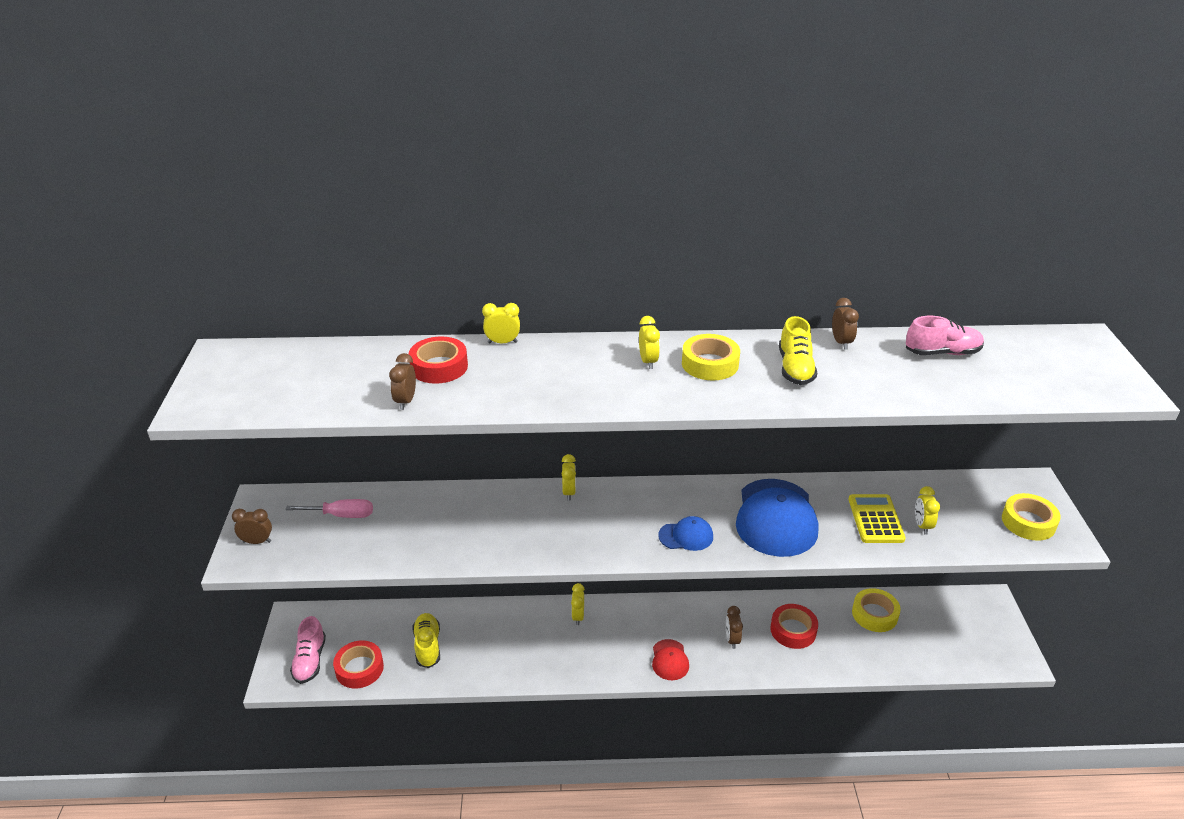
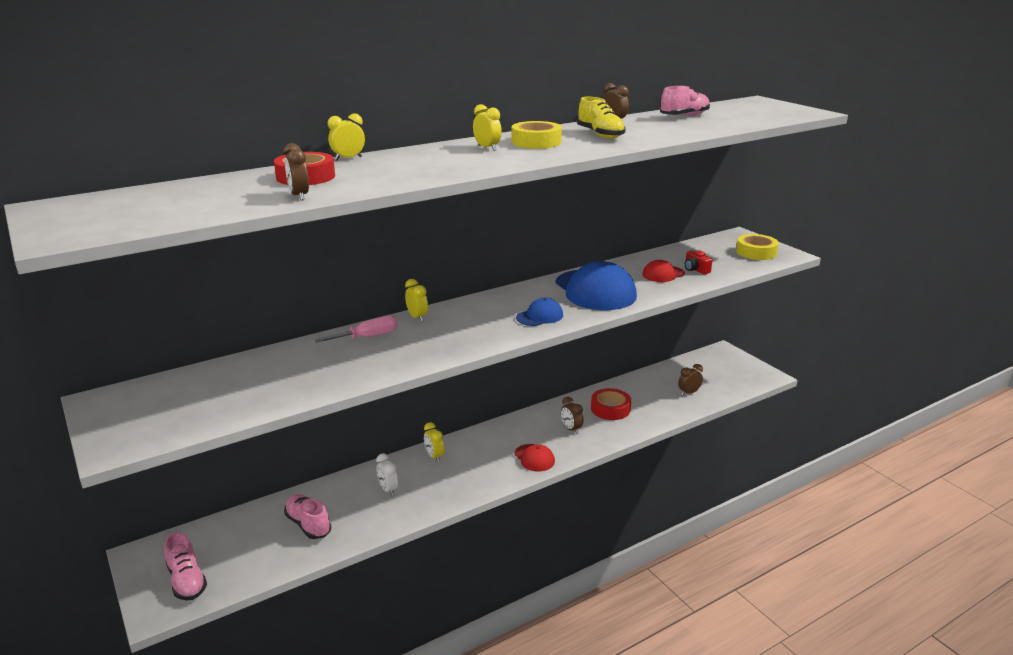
camera: 30 degrees left, 10 degrees down
brown clock [232,509,272,544] -> brown clock moved to [678,364,703,396]
pink screwdriver [285,499,373,518] -> pink screwdriver moved to [315,316,398,343]
red tape [333,640,384,689] -> none
yellow shoe [413,613,440,668] -> pink shoe [284,494,331,539]
yellow calculator [848,494,906,543] -> red cap [642,260,685,282]
yellow tape [852,588,901,632] -> none
yellow clock [915,486,940,535] -> red camera [685,250,712,274]
none -> white clock [376,453,398,496]

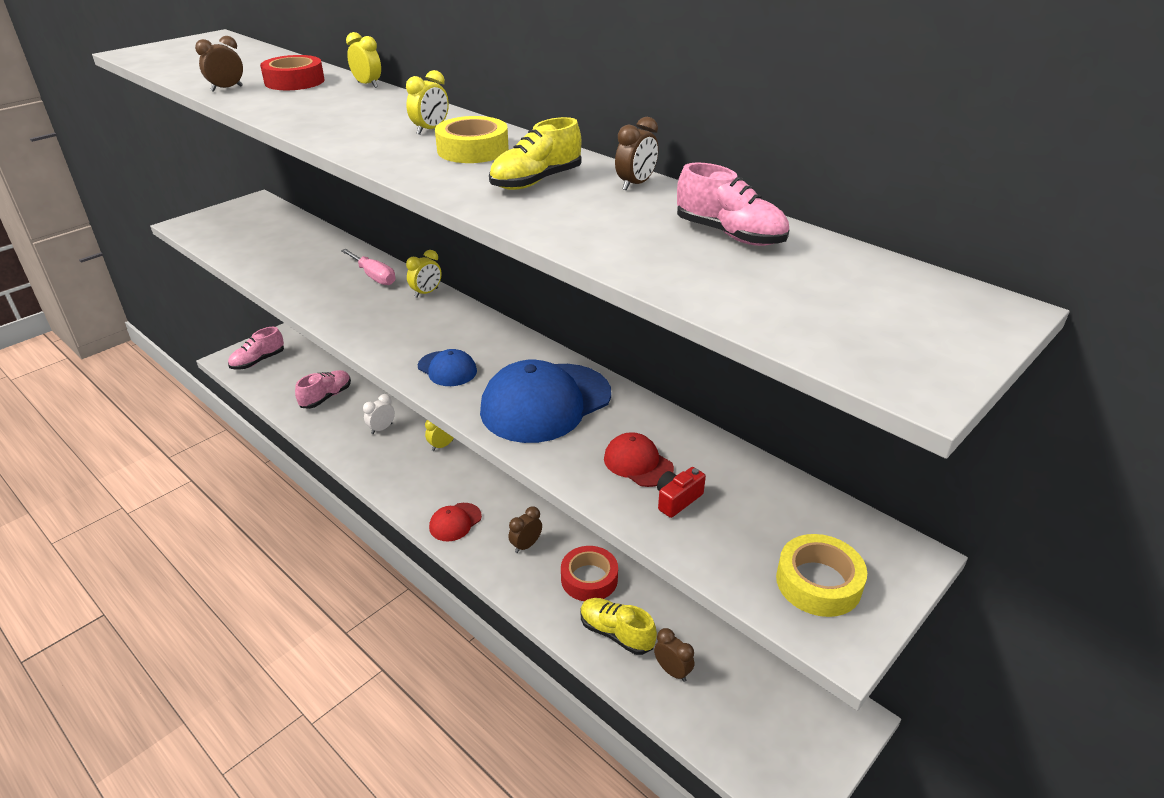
camera: 75 degrees right, 10 degrees up
none -> yellow shoe [580,598,657,655]

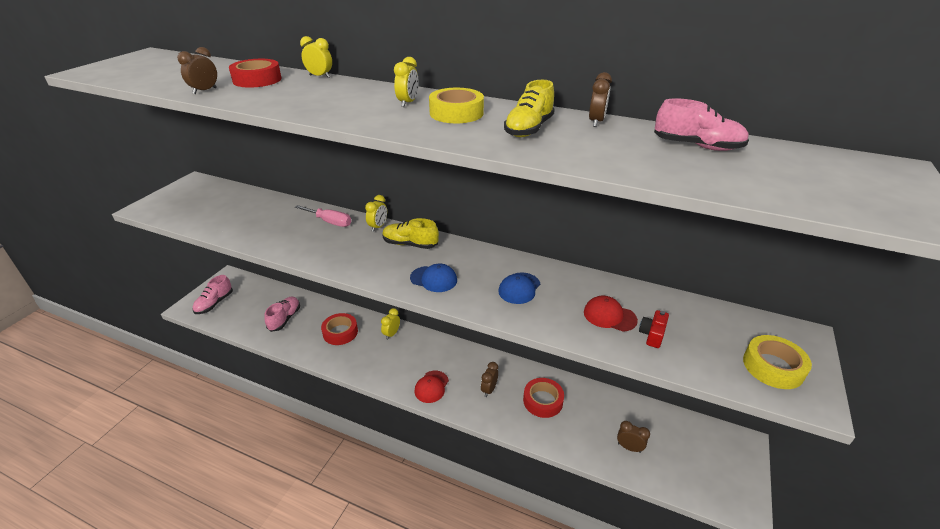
camera: 20 degrees left, 0 degrees up
white clock [363,394,395,434] -> red tape [321,313,358,345]
blue cap [480,360,611,443] -> blue cap [498,272,540,304], size x0.49
yellow shoe [580,598,657,655] -> yellow shoe moved to [382,218,439,249]

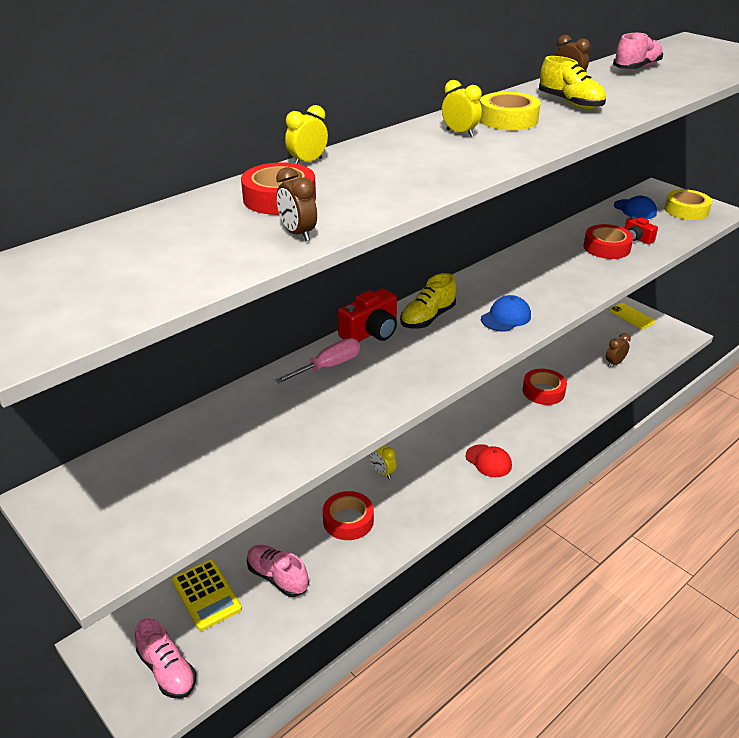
camera: 65 degrees left, 0 degrees up
yellow clock [365,195,387,232] -> red camera [338,288,397,342]
brown clock [481,362,498,397] -> none
blue cap [498,272,540,304] -> blue cap moved to [614,196,657,219]
red cap [584,296,638,332] -> red tape [583,224,633,259]
none -> yellow calculator [172,560,242,631]
none -> yellow phone [609,303,655,329]

